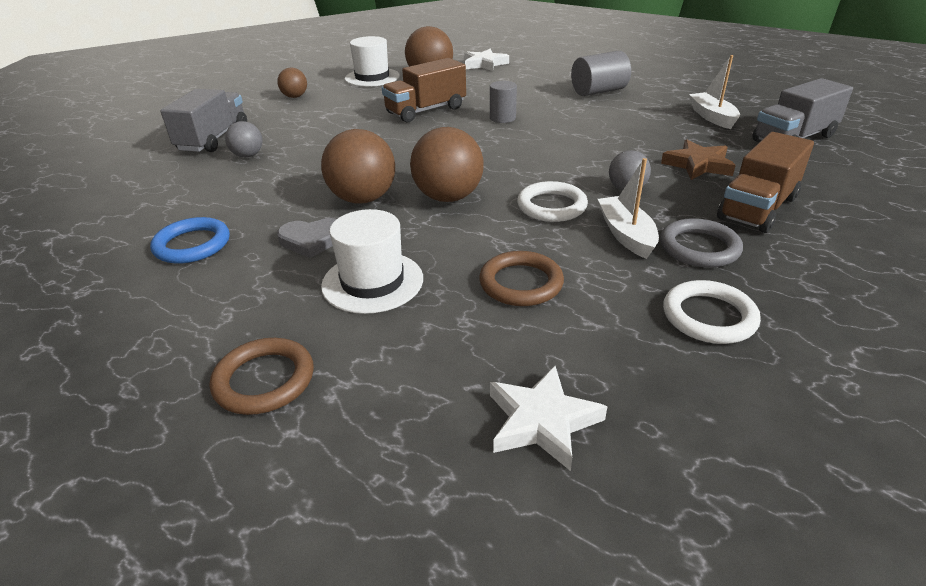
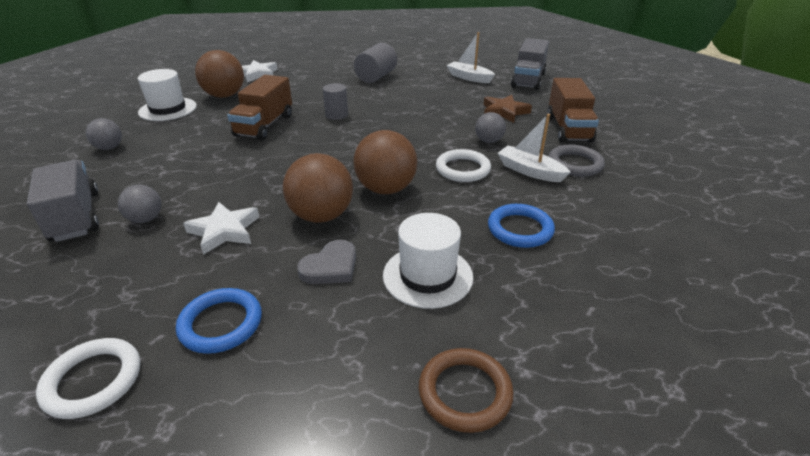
camera: 40 degrees left, 0 degrees up
brown ball [277,68,307,98] -> grey ball [86,118,122,150]
brown ring [479,251,564,306] -> blue ring [488,204,555,248]
white star [490,366,607,471] -> white star moved to [183,202,259,255]
white ring [663,280,761,344] -> white ring moved to [36,338,140,419]

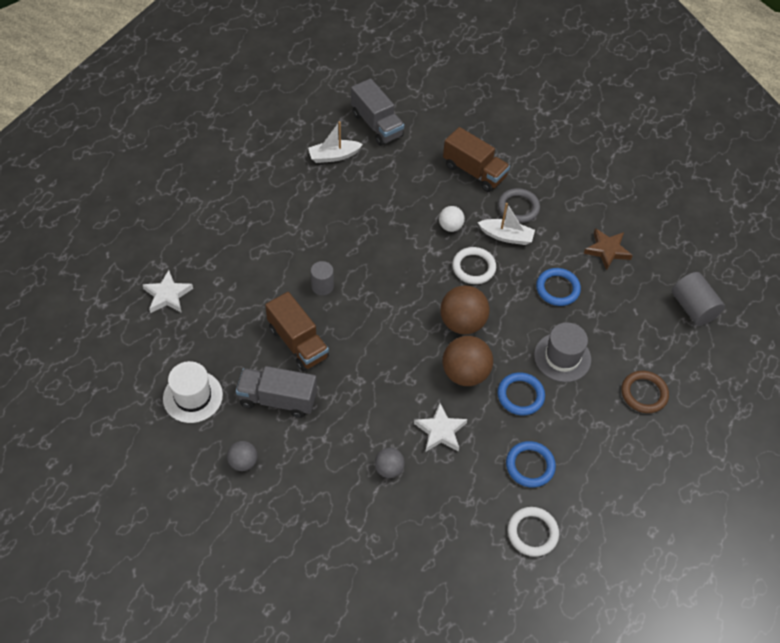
camera: 55 degrees left, 20 degrees up
grey truck [27,160,99,242] -> grey truck moved to [236,366,317,418]
brown ball [195,50,244,98] -> none
grey heart [297,240,356,284] -> blue ring [497,372,545,415]
grey cylinder [354,43,397,83] -> grey cylinder moved to [672,272,725,326]
white hat [383,213,473,309] -> grey hat [534,322,591,382]
grey ball [475,112,506,143] -> white ball [439,206,465,232]
brown star [483,95,532,123] -> brown star moved to [584,228,633,270]
white boat [498,114,570,182] -> white boat turned 150 degrees counterclockwise [478,203,535,245]

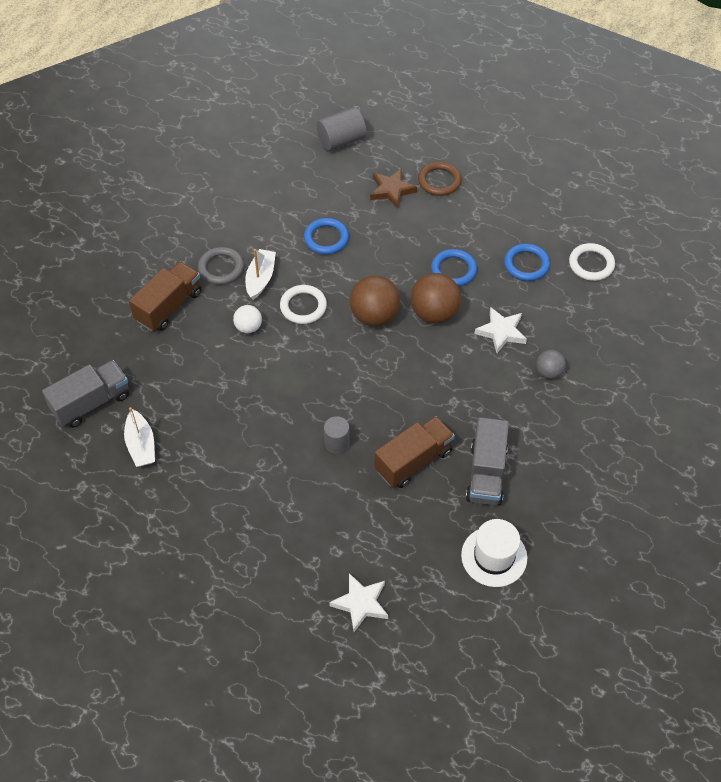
camera: 90 degrees left, 0 degrees up
grey ball [227,441,257,471] -> none
grey hat [534,322,591,382] -> none
brown star [584,228,633,270] -> brown star moved to [370,168,417,209]

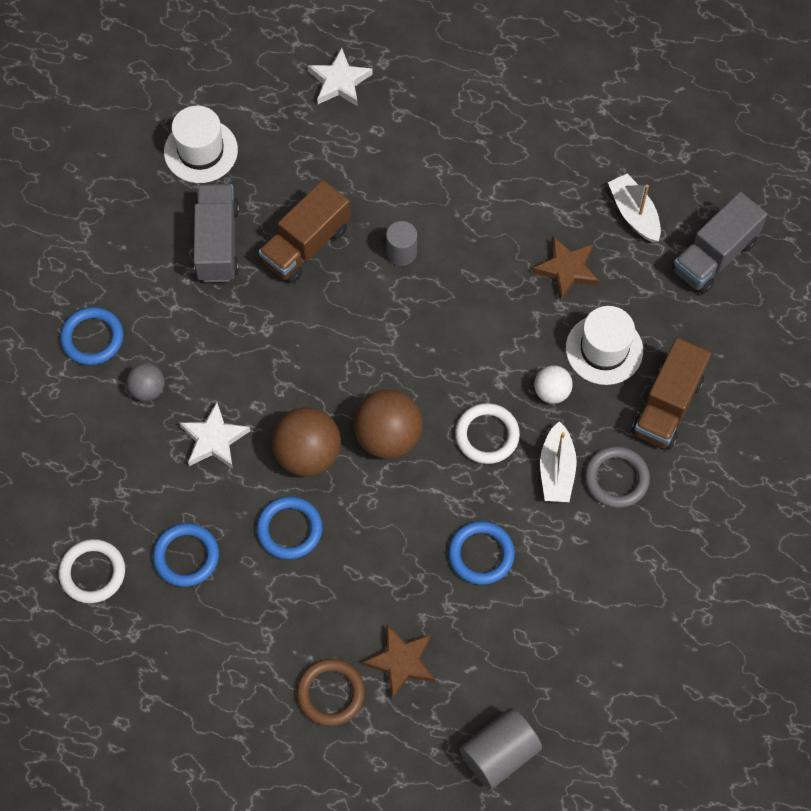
camera: 170 degrees right, 10 degrees up
none -> blue ring [60,307,124,365]
none -> brown star [532,236,599,301]
none -> white hat [566,306,643,385]

